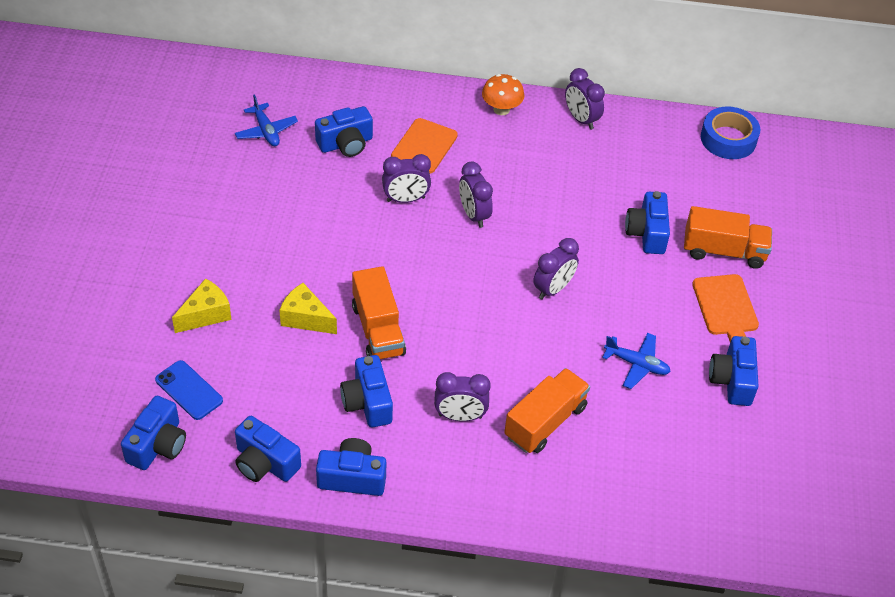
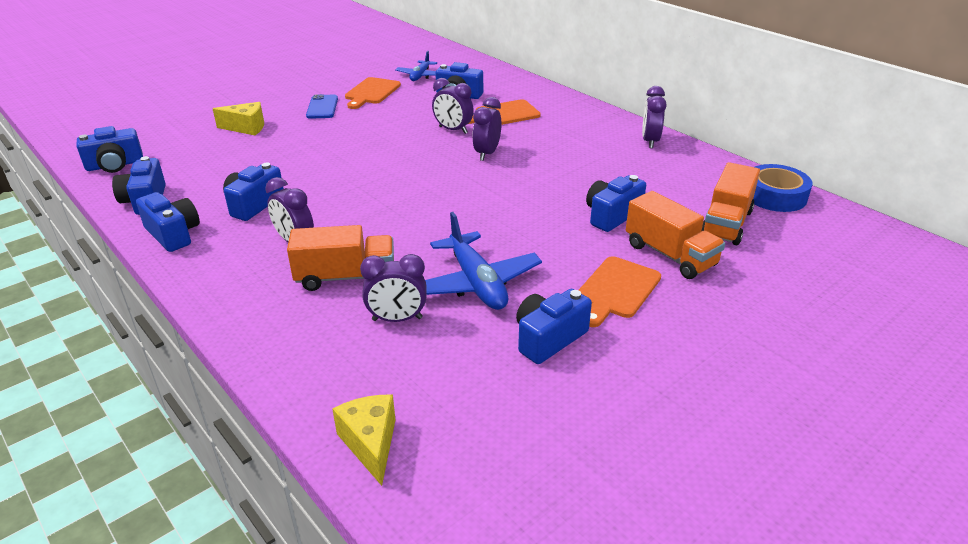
camera: 45 degrees right, 15 degrees down
blue phone [155,360,223,420] -> blue phone moved to [306,94,338,119]
yellow cheese [279,283,337,334] -> yellow cheese moved to [332,395,396,486]
orange truck [352,266,406,359] -> orange truck moved to [702,162,760,245]
orange mushroom [482,74,525,115] -> none
purple clock [533,238,579,300] -> purple clock moved to [360,254,427,322]
blue plane [602,333,671,389] -> blue plane [425,212,542,310], size x1.65
none -> orange cutting board [345,77,401,109]

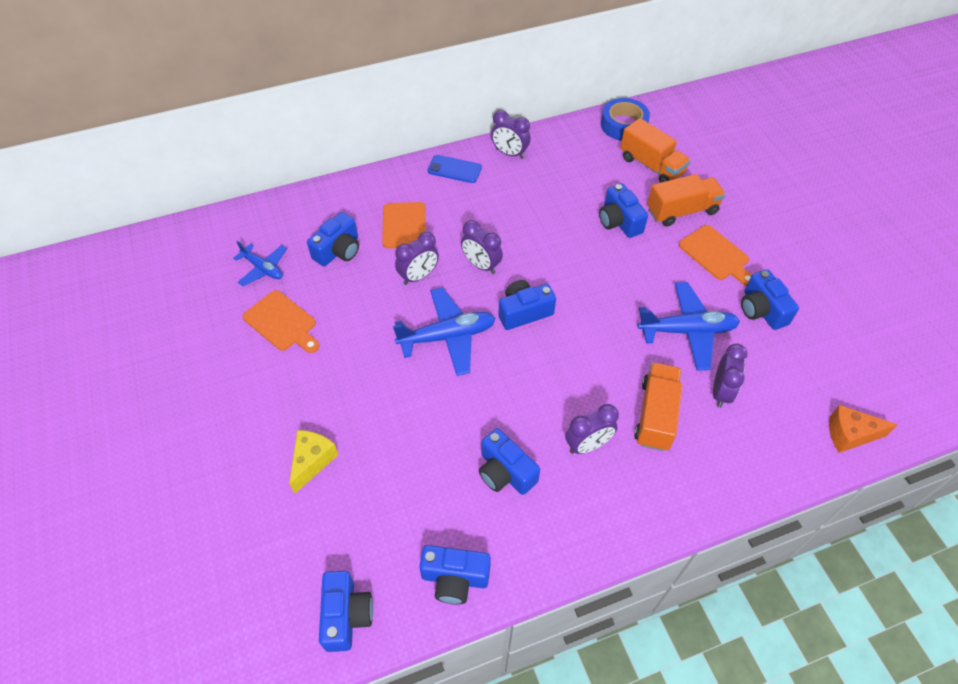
camera: 70 degrees left, 20 degrees up
blue camera [136,192,200,252] -> blue camera moved to [498,280,556,330]
blue phone [306,94,338,119] -> blue phone moved to [428,155,482,183]
yellow cheese [332,395,396,486] -> orange cheese [829,405,898,453]
none -> blue plane [393,287,496,376]

